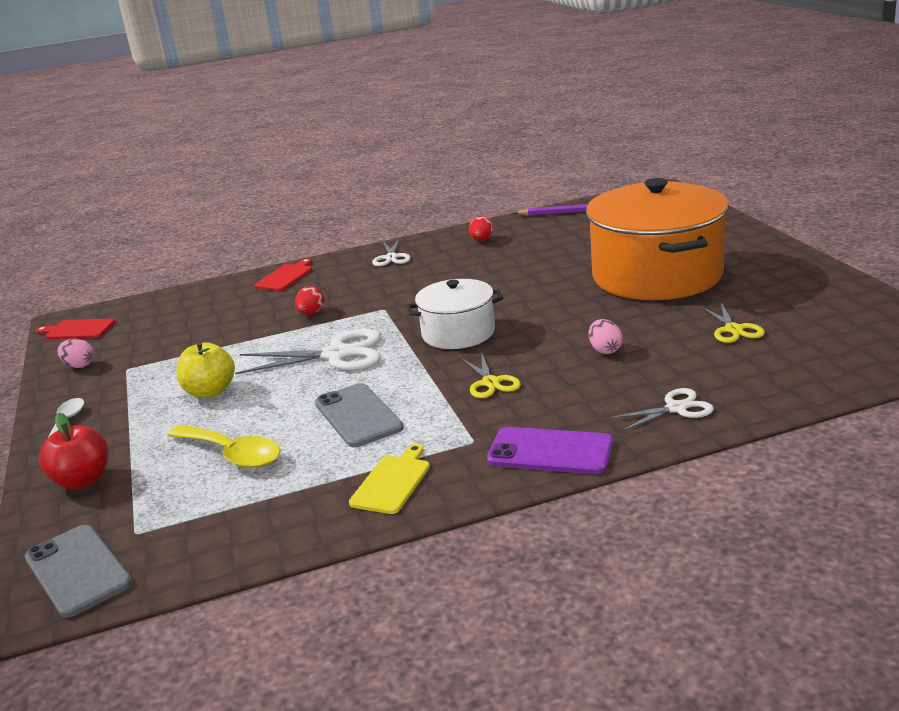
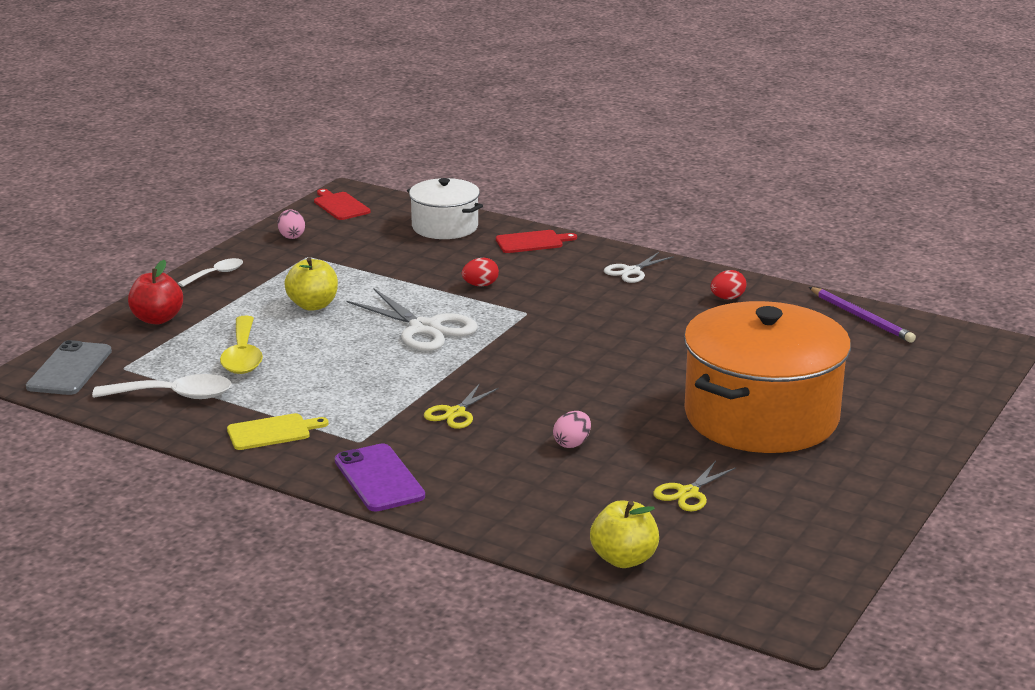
camera: 45 degrees right, 0 degrees up
grey phone [315,383,404,447] -> none
white pot [407,279,503,349] -> white pot moved to [407,178,483,239]
white scissors [610,388,714,431] -> none
none -> white spoon [92,374,232,399]
none -> yellow apple [590,501,659,568]

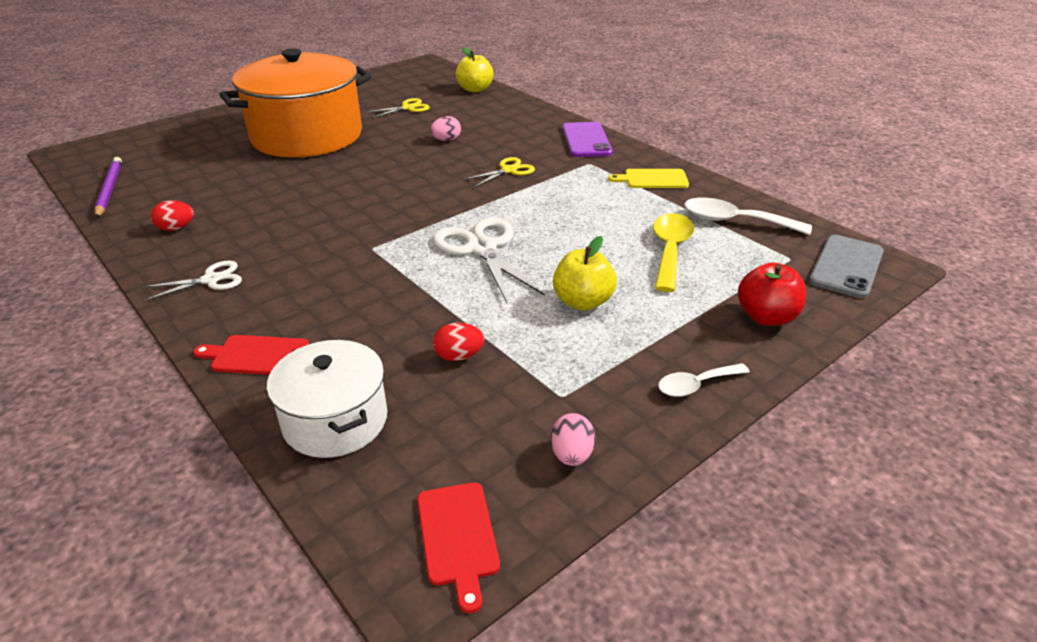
camera: 160 degrees left, 10 degrees up
red egg [462,258,499,286] -> red egg moved to [433,323,484,361]

